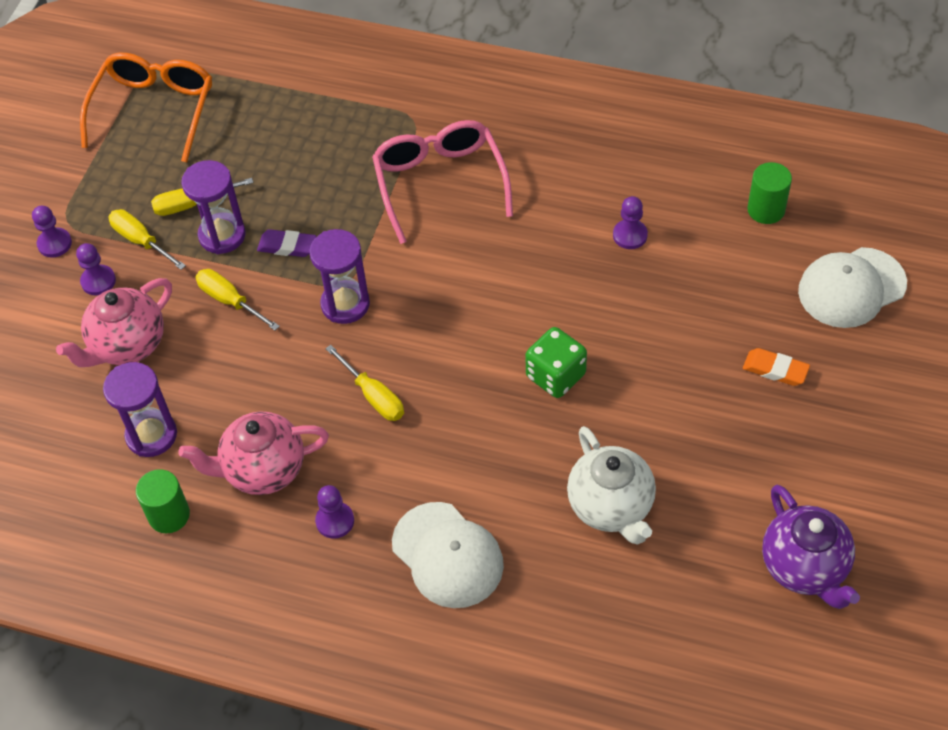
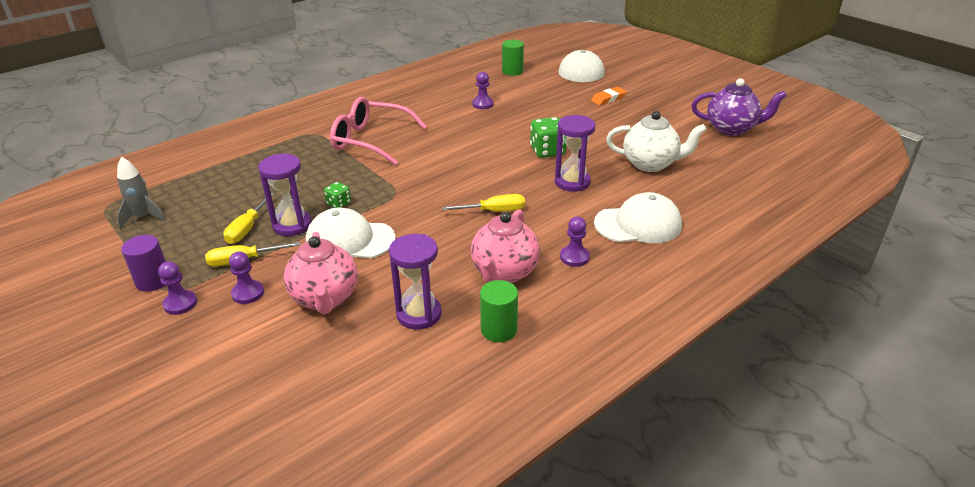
camera: 60 degrees left, 20 degrees down
orange glasses [80,53,212,162] -> grey rocket [117,157,166,228]
yellow screwdriver [196,269,280,331] -> white cap [306,208,396,259]
purple eraser [257,229,316,257] -> green dice [324,182,351,208]
purple hourglass [309,229,370,324] -> purple hourglass moved to [555,115,596,192]
none -> purple cylinder [121,235,166,292]

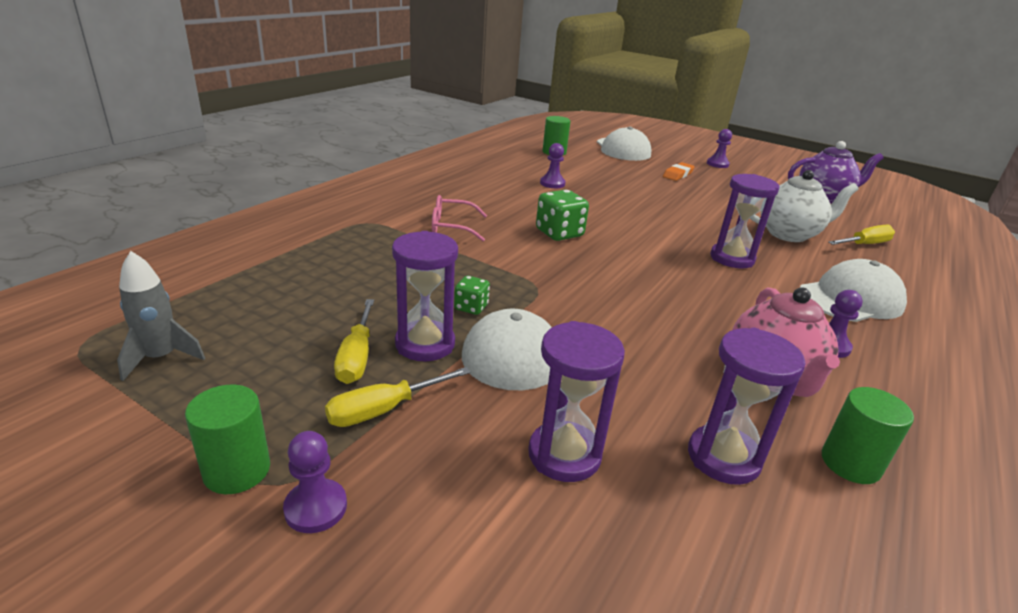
camera: 20 degrees left, 5 degrees down
purple cylinder [121,235,166,292] -> green cylinder [185,385,270,494]
purple pawn [229,251,264,304] -> purple pawn moved to [707,129,732,168]
pink teapot [284,232,358,314] -> purple hourglass [528,321,625,482]
pink glasses [330,97,427,165] -> pink glasses [432,195,487,241], size x0.57
yellow screwdriver [442,194,525,212] -> yellow screwdriver moved to [828,225,895,245]
green dice [530,117,566,158] -> green dice moved to [536,190,589,241]

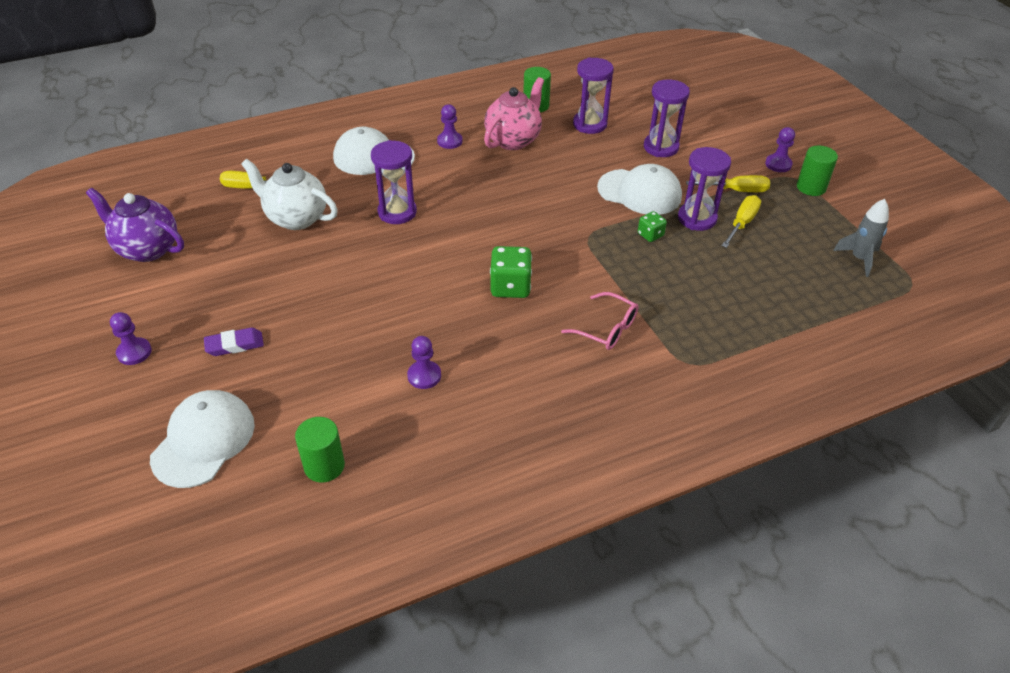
camera: 145 degrees left, 15 degrees up
orange eraser [663,162,695,181] -> purple eraser [204,327,264,356]

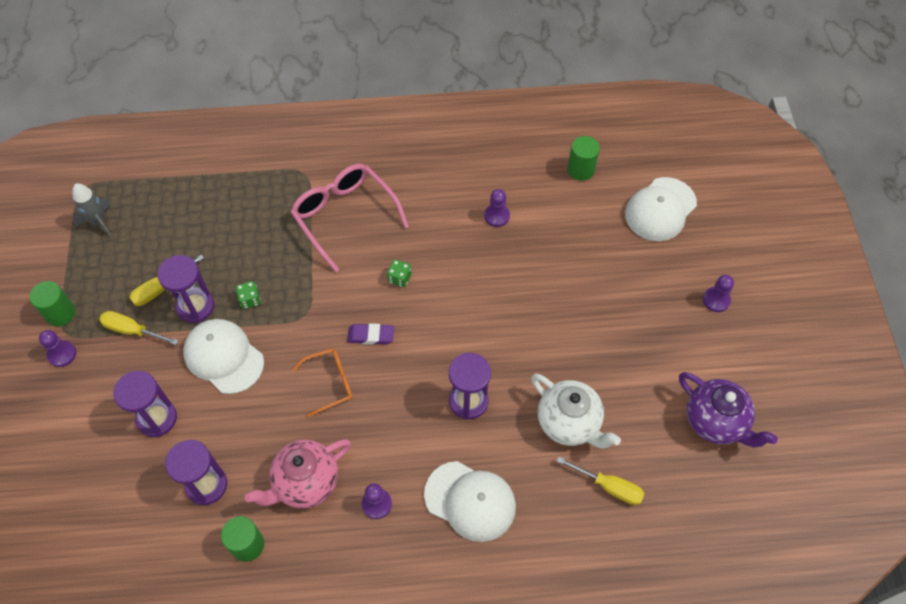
camera: 160 degrees left, 15 degrees up
purple eraser [204,327,264,356] -> purple eraser moved to [347,323,394,345]
green dice [490,246,532,298] -> green dice [387,259,411,287], size x0.57
pink glasses [561,292,638,350] -> pink glasses [291,164,409,272], size x1.76
none -> orange glasses [292,349,352,417]

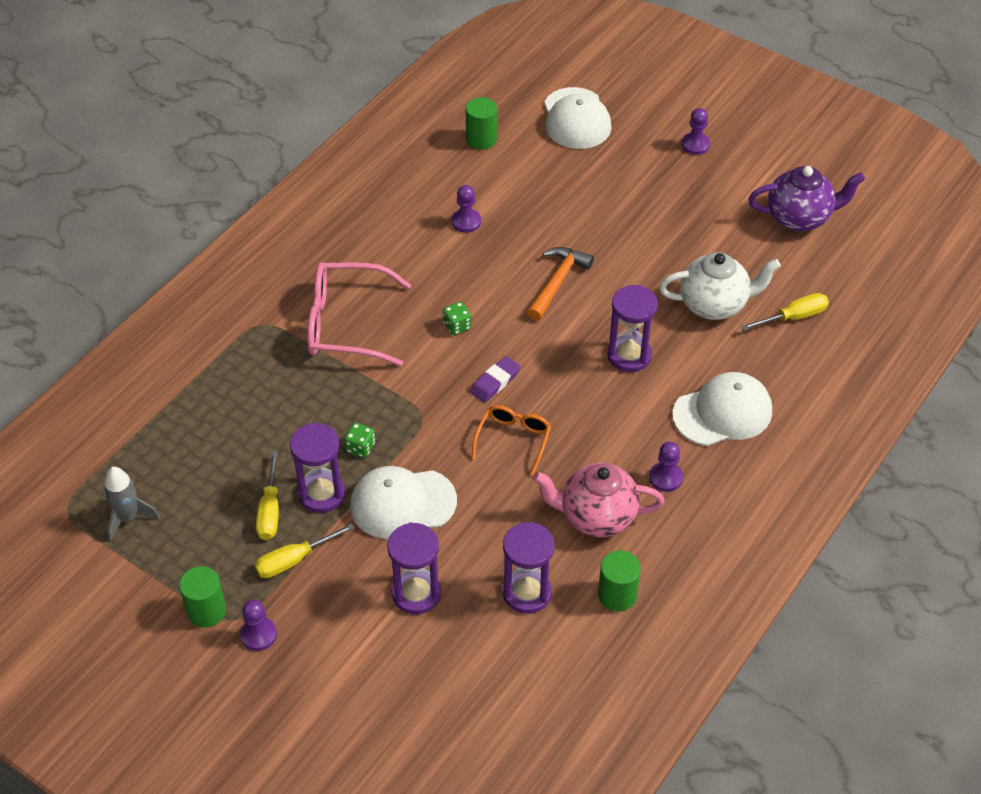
camera: 50 degrees left, 10 degrees down
pink teapot [245,439,351,508] -> pink teapot turned 90 degrees clockwise [533,463,665,537]
none -> orange hammer [527,247,594,321]

